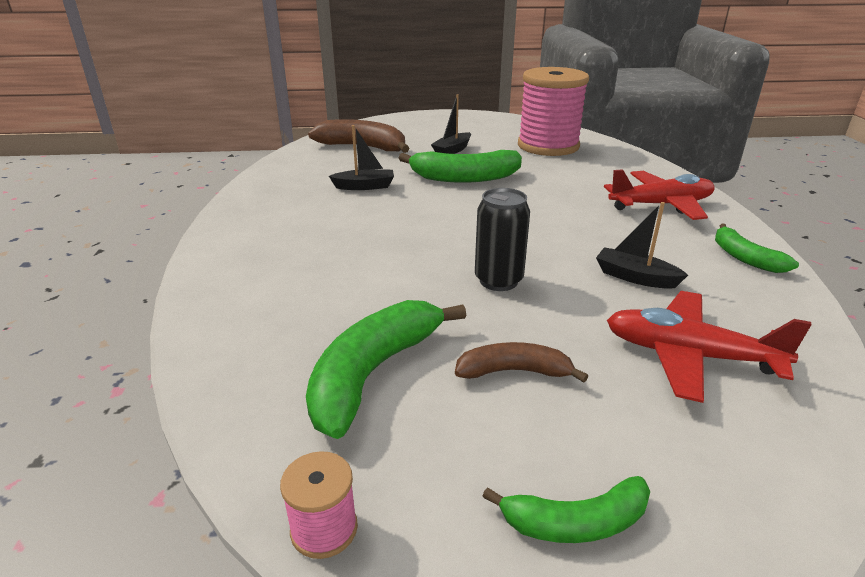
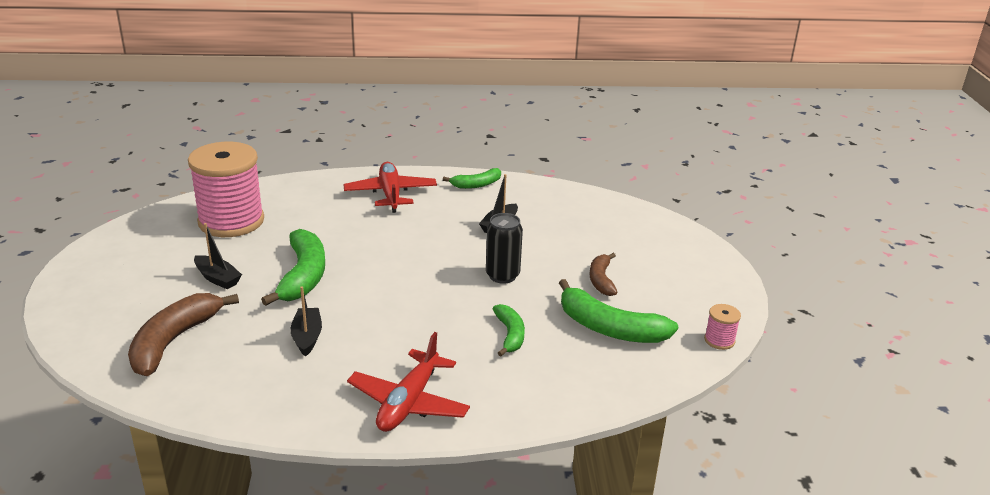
camera: 90 degrees left, 0 degrees up
green banana [482,476,650,543] -> green banana moved to [493,304,525,356]
red plane [607,291,812,403] -> red plane moved to [347,332,470,432]

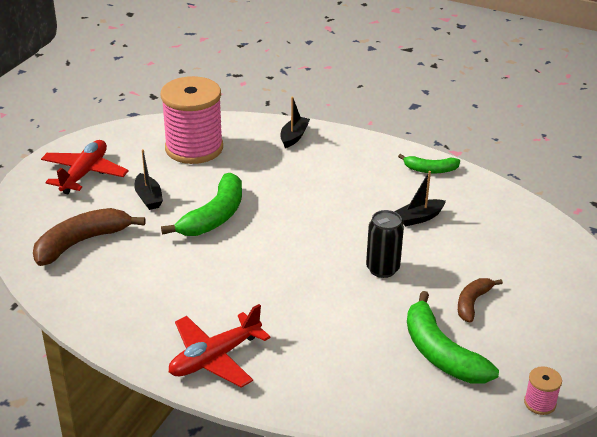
camera: 30 degrees right, 5 degrees up
black boat [290,286,322,357] -> black boat moved to [281,97,310,148]
red plane [344,162,437,213] -> red plane moved to [41,140,129,194]
green banana [493,304,525,356] -> none

